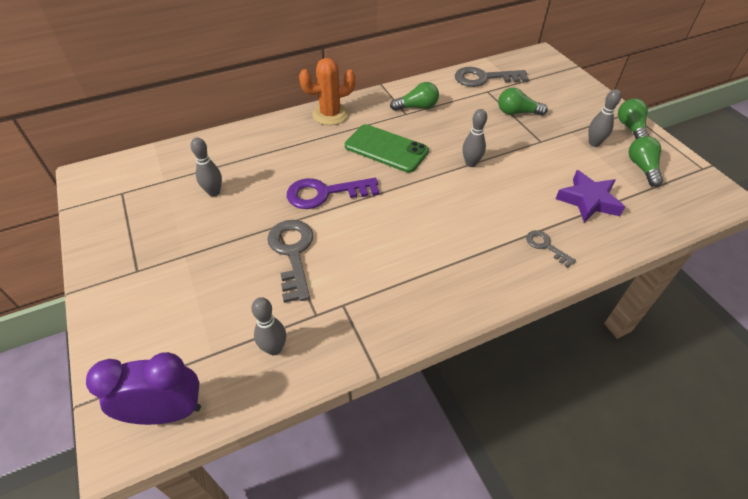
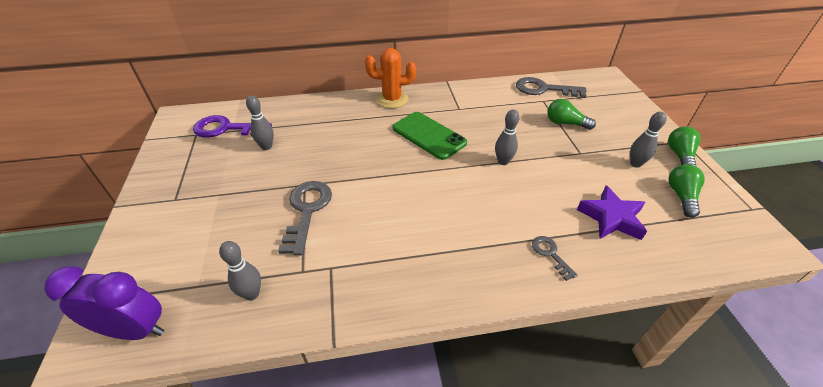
camera: 15 degrees right, 5 degrees down
purple key [287,178,379,209] -> purple key moved to [193,115,272,138]
green light bulb [390,82,439,111] -> none

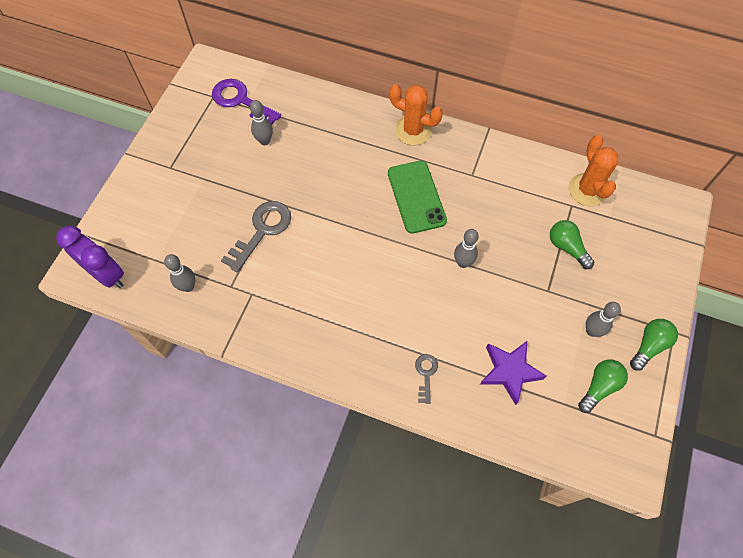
camera: 30 degrees right, 20 degrees up
grey key [516,77,587,98] -> orange cactus [569,135,618,206]

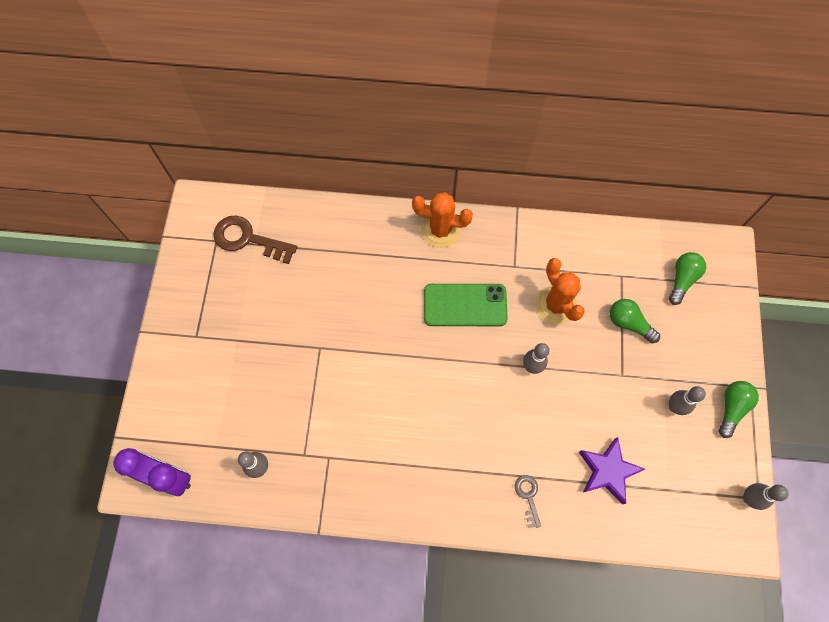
camera: 15 degrees left, 5 degrees up
purple key [212,79,281,125] -> brown key [213,216,297,264]
grey key [221,201,291,272] -> none
grey bowling pin [250,100,273,145] -> grey bowling pin moved to [743,483,789,510]
green phone [388,161,447,234] -> green phone turned 60 degrees counterclockwise [424,284,508,326]
orange cactus [569,135,618,206] -> orange cactus moved to [536,258,585,325]
green light bulb [578,360,628,413] -> green light bulb moved to [669,252,706,305]

